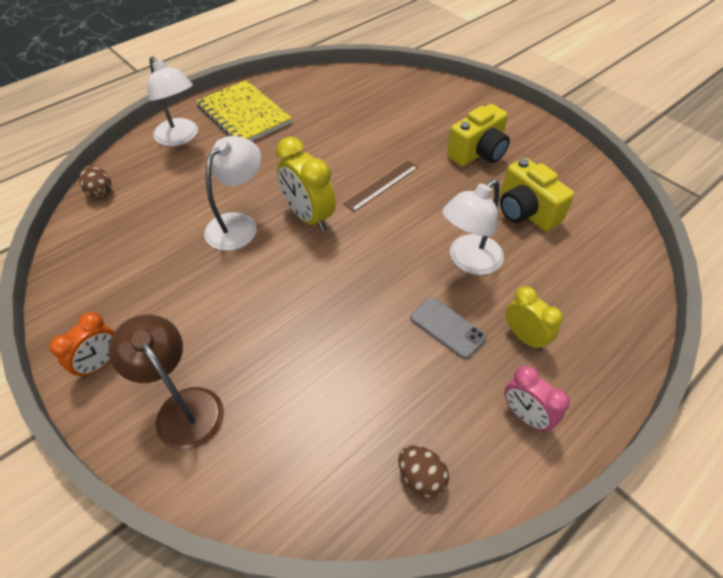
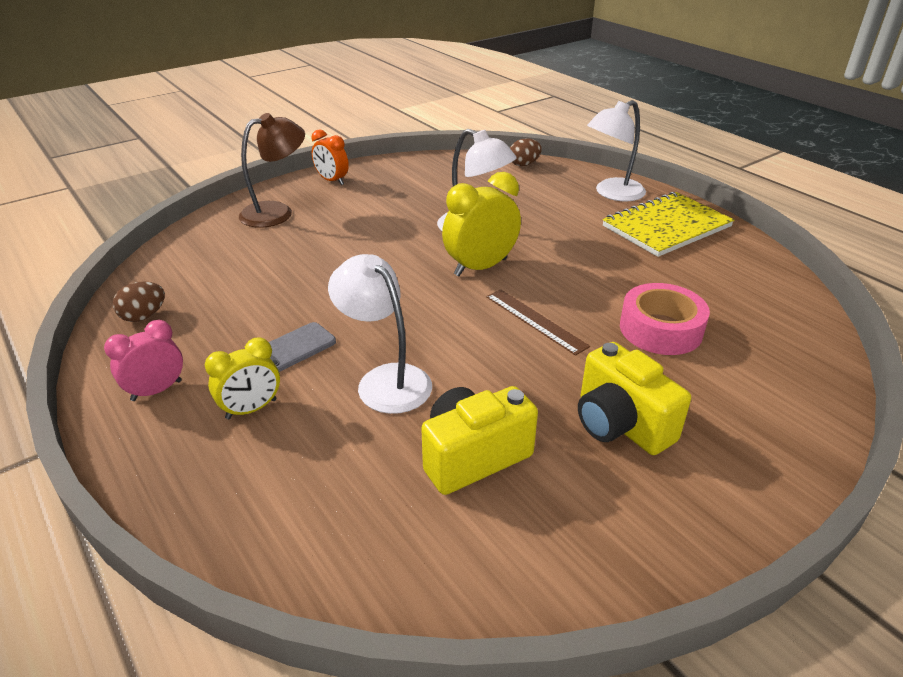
camera: 95 degrees right, 15 degrees down
none -> pink tape [620,283,710,355]

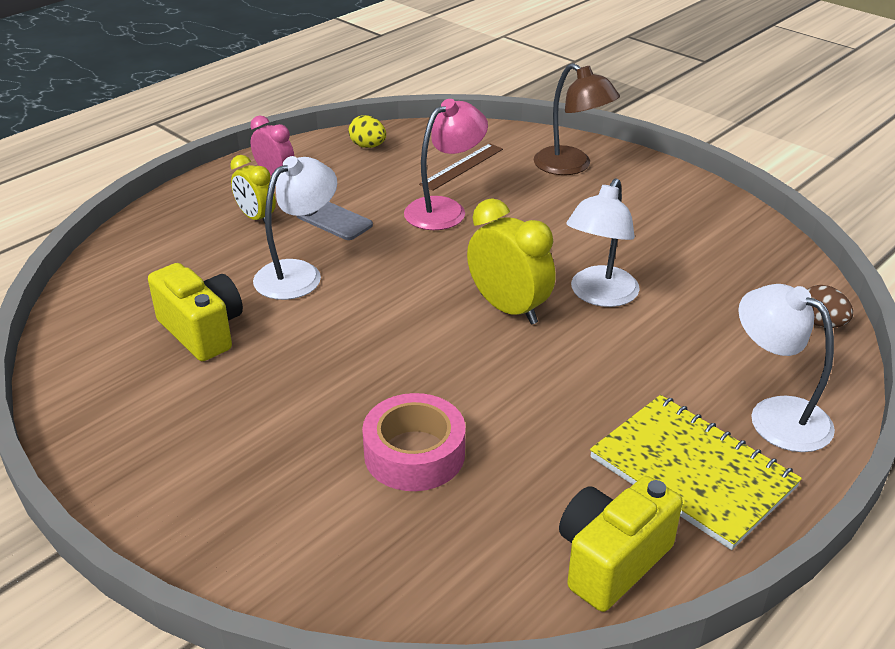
camera: 80 degrees right, 0 degrees up
brown egg [113,282,165,322] -> yellow egg [349,115,386,148]
orange clock [312,129,349,185] -> none
brown ruler [486,289,590,356] -> brown ruler moved to [419,143,503,191]
yellow camera [578,342,691,455] -> yellow camera moved to [559,476,683,612]
none -> pink lamp [404,99,488,230]

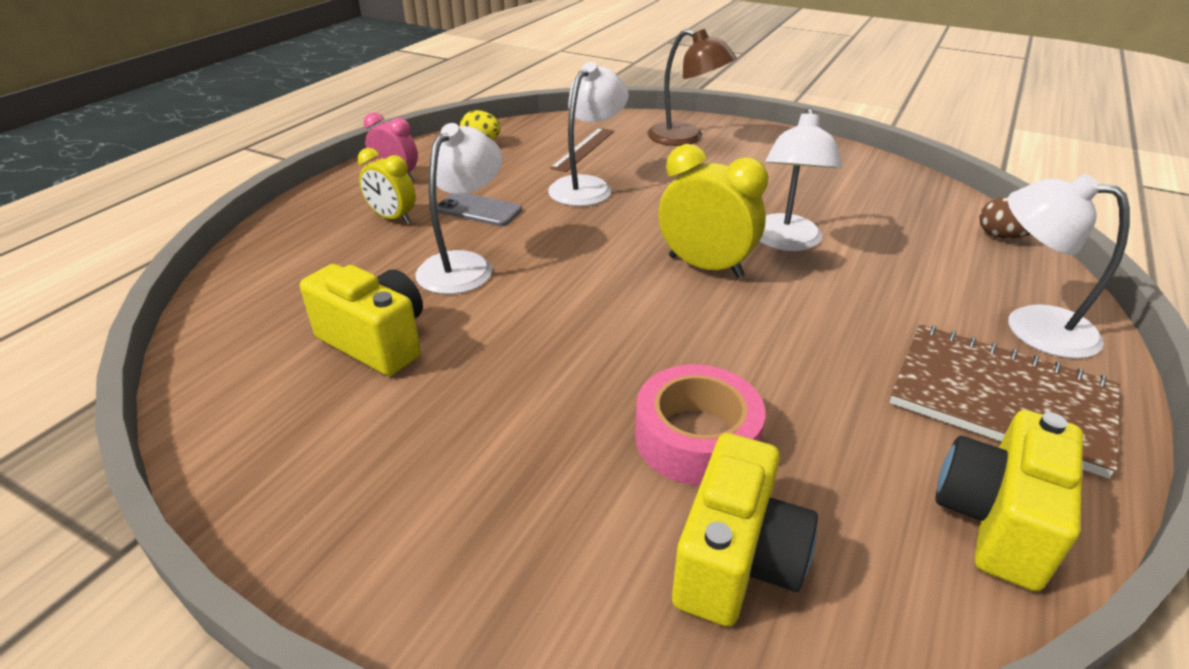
camera: 15 degrees left, 0 degrees up
pink lamp [404,99,488,230] -> white lamp [548,62,629,206]
yellow notebook [590,395,802,550] -> brown notebook [890,324,1120,479]
none -> yellow camera [672,433,818,627]

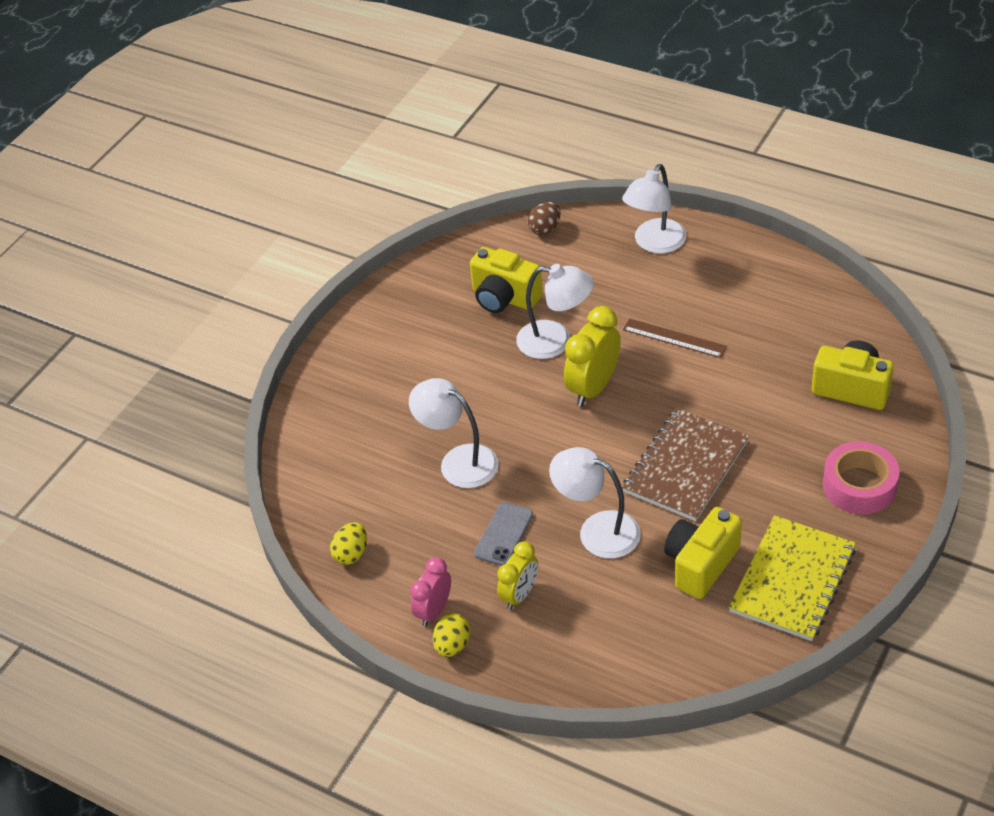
camera: 85 degrees left, 10 degrees up
brown ruler [550,128,614,172] -> brown ruler moved to [623,318,727,358]
pink tape [635,364,765,486] -> pink tape moved to [823,441,899,514]
brown lamp [647,29,737,146] -> none
brown notebook [890,324,1120,479] -> brown notebook moved to [622,408,749,521]
yellow camera [935,410,1083,591] -> yellow camera moved to [470,247,543,313]
none -> yellow egg [433,613,471,657]
none -> yellow notebook [729,515,856,641]

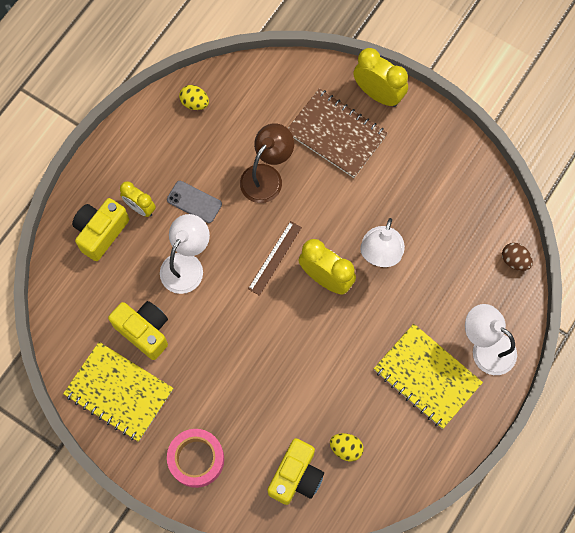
camera: 90 degrees right, 25 degrees up
white lamp [409,378,499,488] -> brown lamp [240,123,294,203]
pink clock [410,557,451,626] -> none
yellow egg [433,613,471,657] -> yellow egg moved to [330,433,364,462]
yellow camera [470,247,543,313] -> yellow camera moved to [72,198,129,261]
brown notebook [622,408,749,521] -> brown notebook moved to [288,88,388,178]
brown ruler [623,318,727,358] -> brown ruler moved to [248,221,302,296]
none -> yellow clock [353,48,408,107]
none -> yellow notebook [374,324,483,429]

